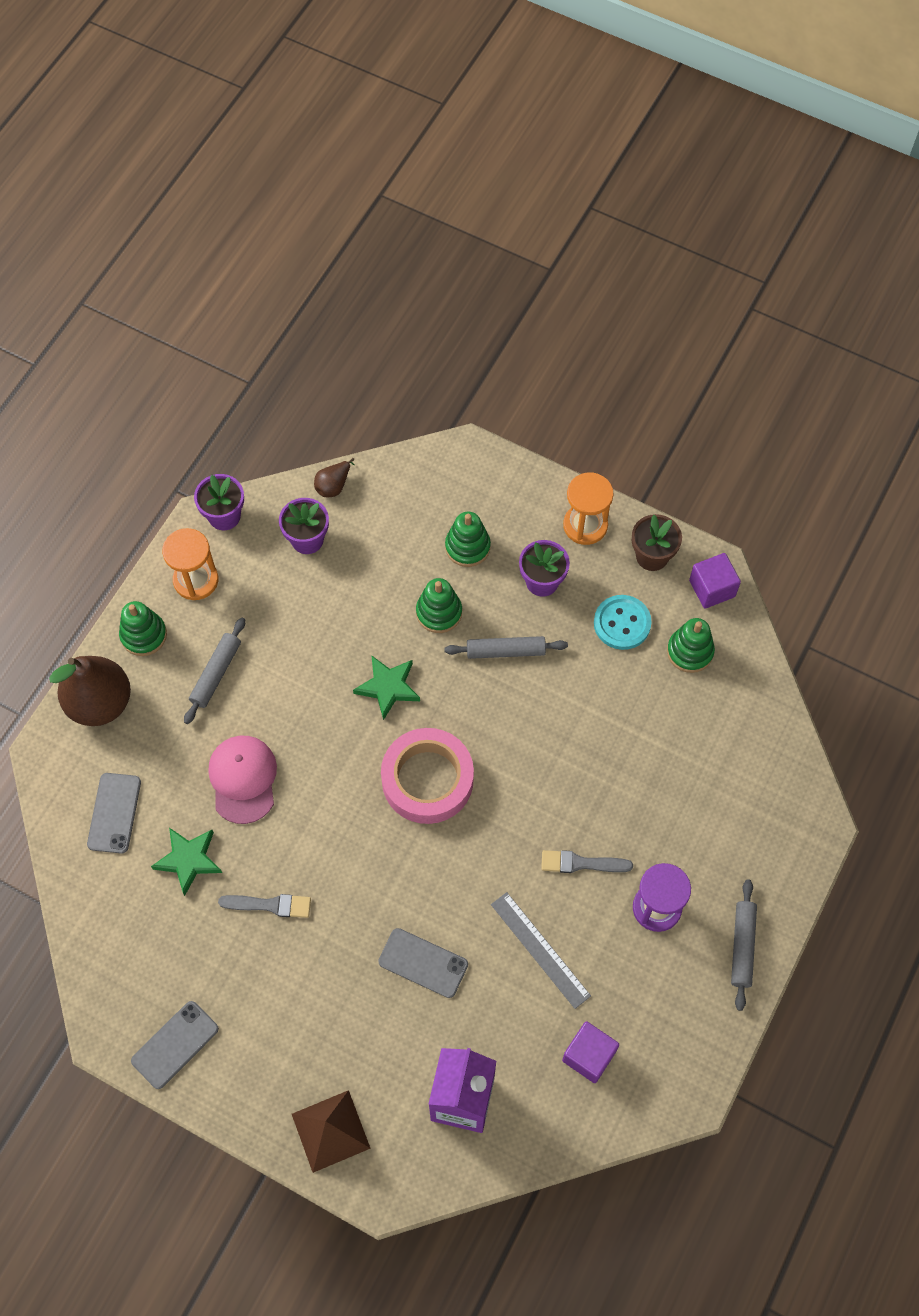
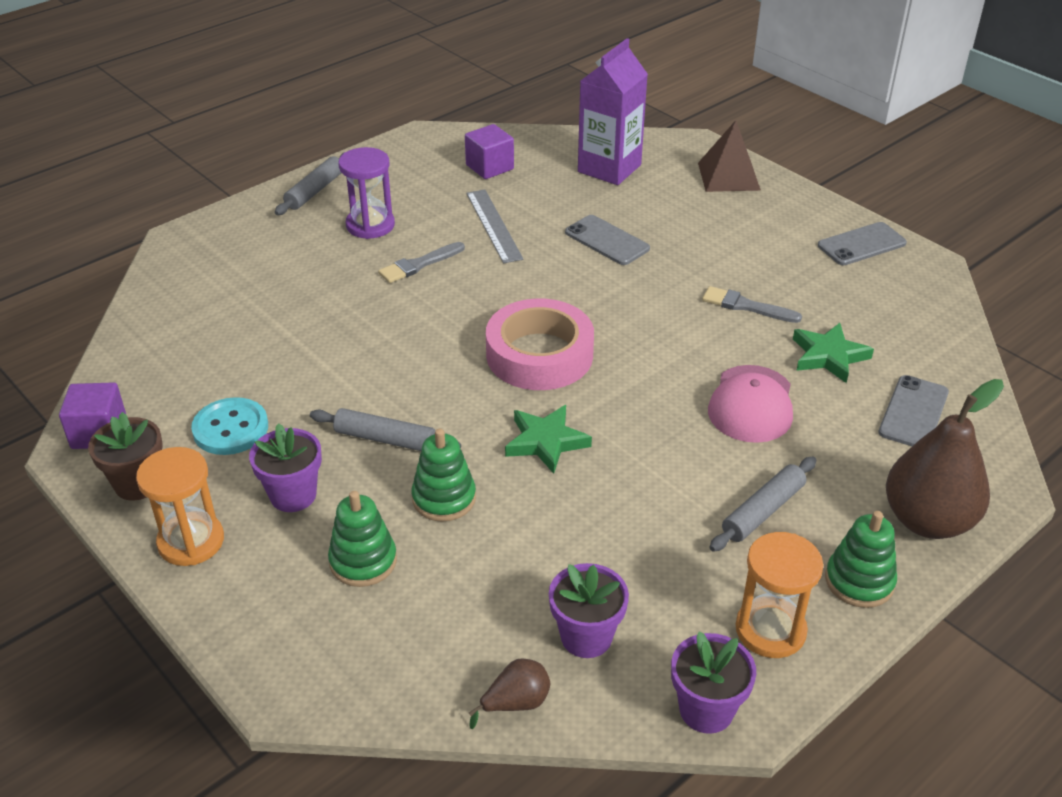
camera: 160 degrees left, 25 degrees down
grey brush [541,850,633,873] -> grey brush turned 120 degrees clockwise [378,242,465,283]
green stacking toy [667,618,715,673] -> none

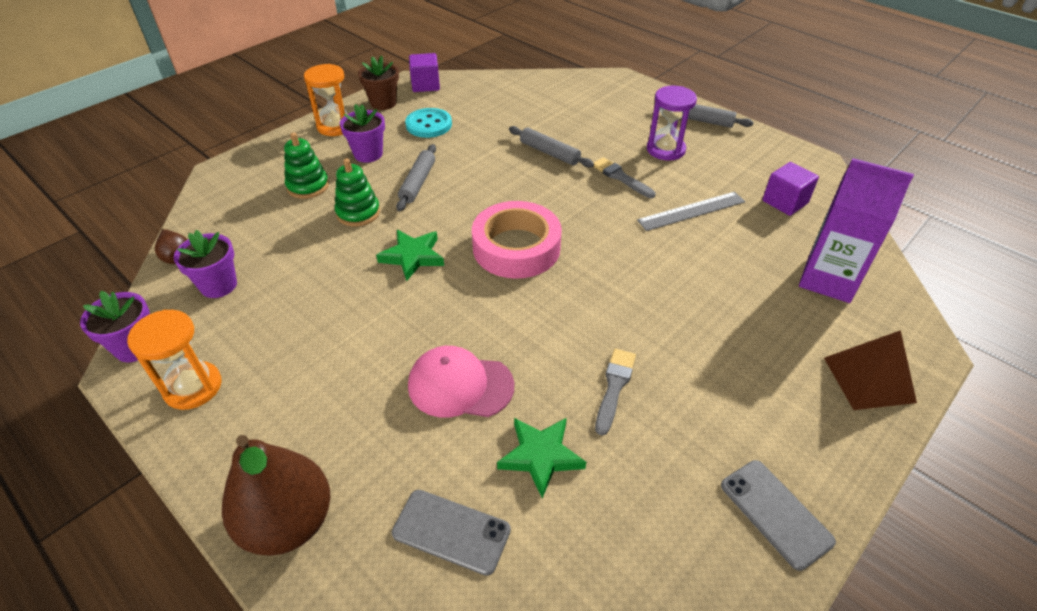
camera: 85 degrees right, 5 degrees up
grey phone [565,215,650,265] -> none
grey rolling pin [710,457,816,552] -> grey rolling pin moved to [509,126,594,168]
green stacking toy [825,511,897,608] -> none

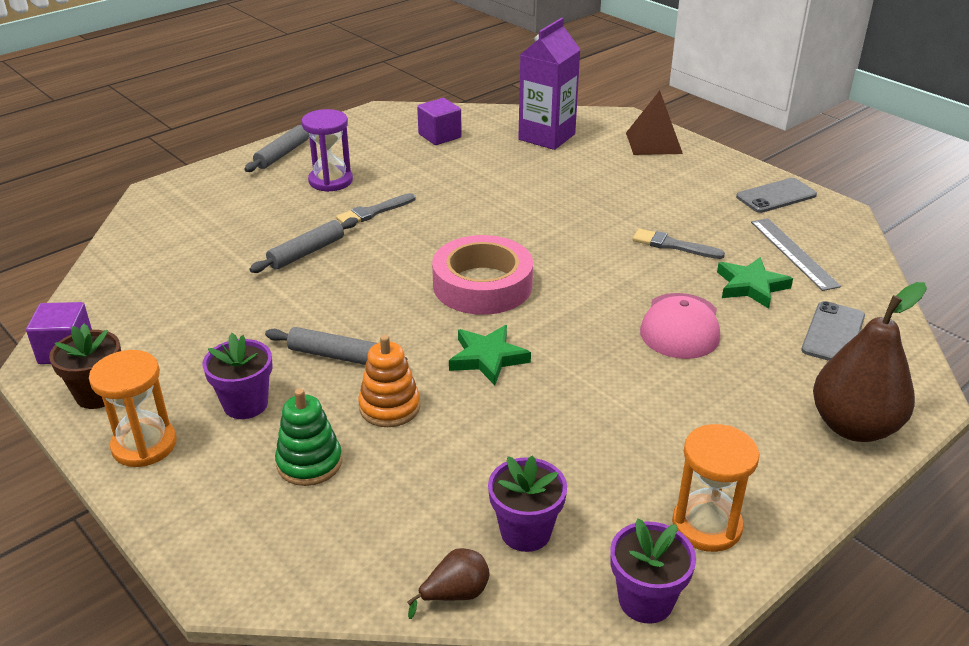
camera: 85 degrees left, 10 degrees down
green stacking toy [335,158,380,227] -> orange stacking toy [358,335,420,427]
turquoise button [405,108,452,138] -> none
grey ruler [637,192,745,231] -> grey ruler moved to [751,218,841,291]

